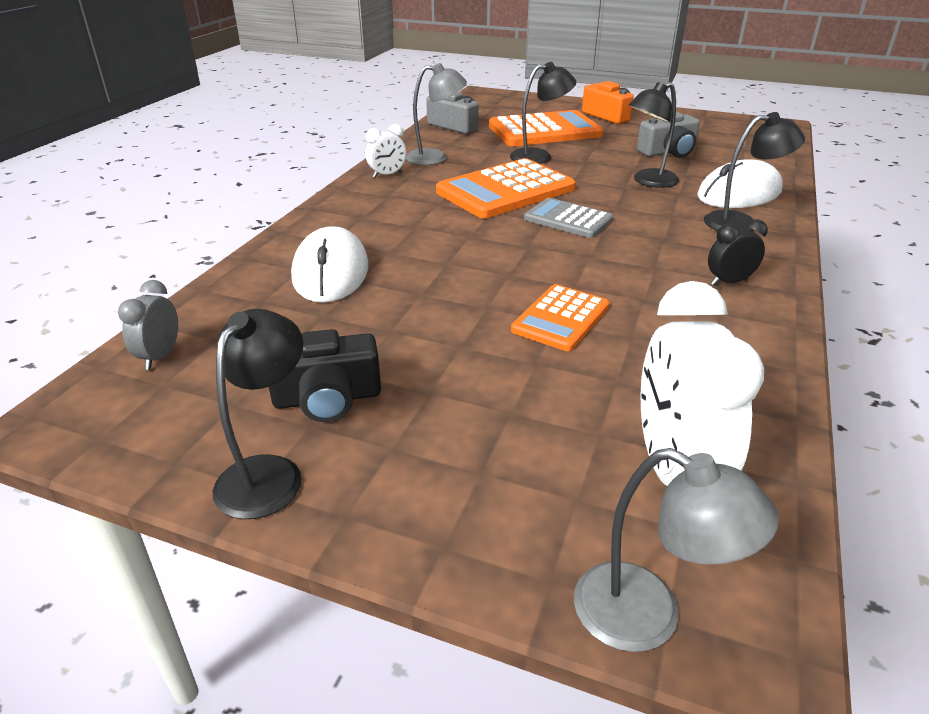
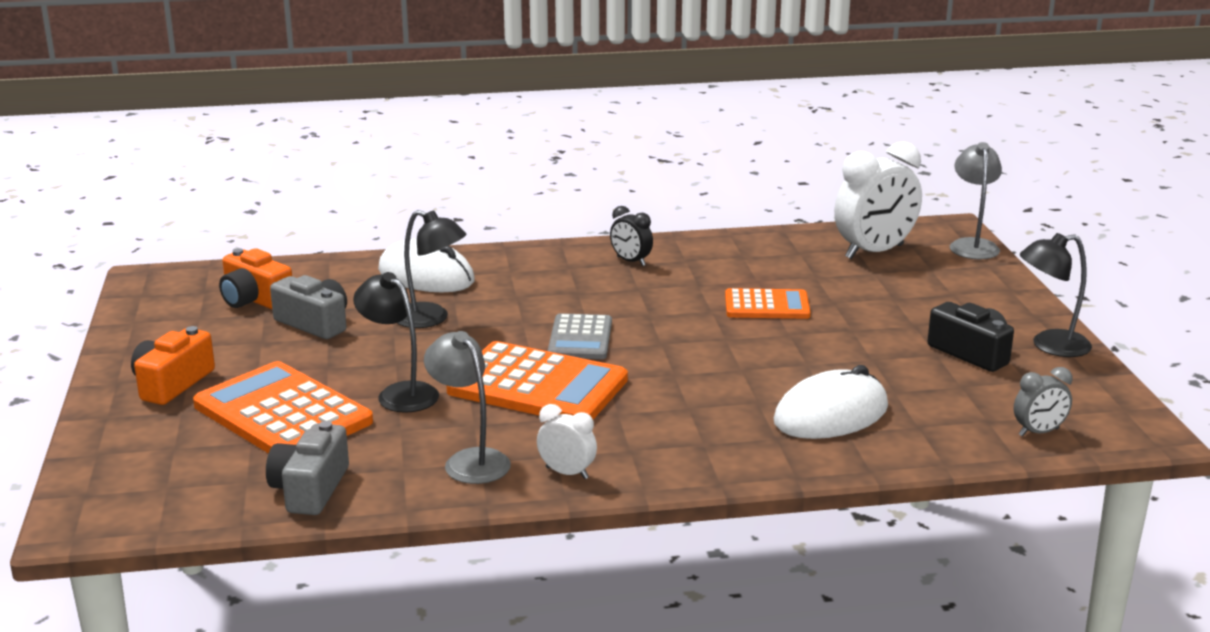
camera: 120 degrees left, 10 degrees down
black lamp [704,112,805,231] -> none
none -> orange camera [219,248,292,309]

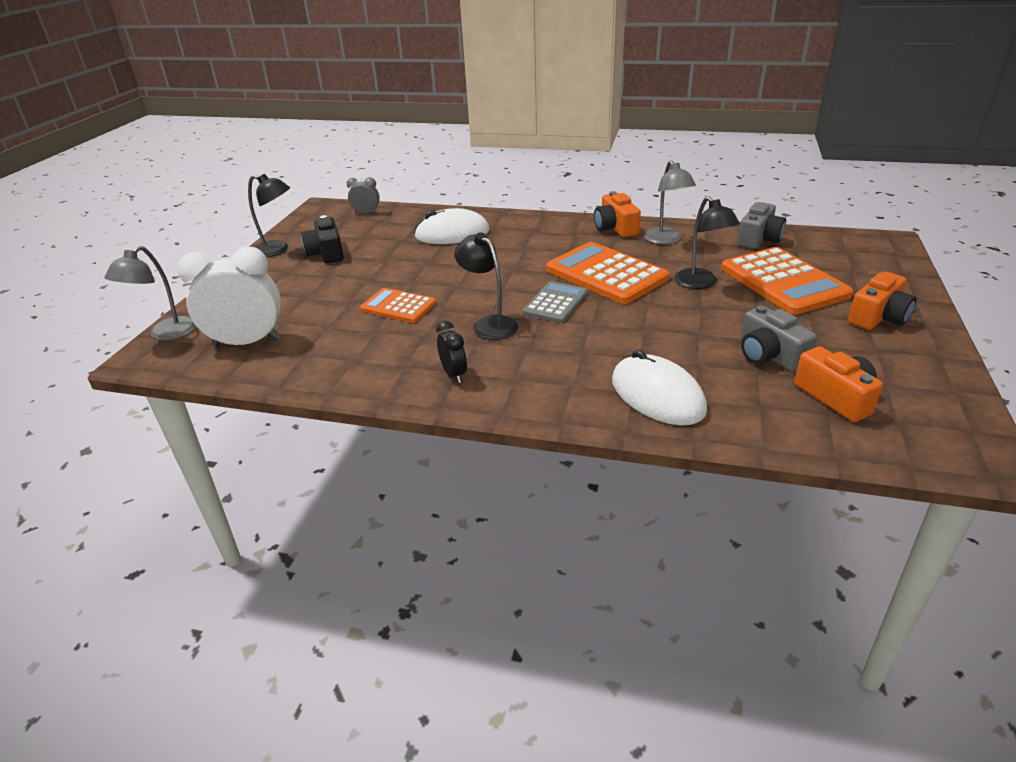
camera: 155 degrees left, 10 degrees up
black lamp [397,210,466,328] -> black lamp moved to [454,232,518,340]
white clock [537,404,597,479] -> orange camera [594,191,641,237]

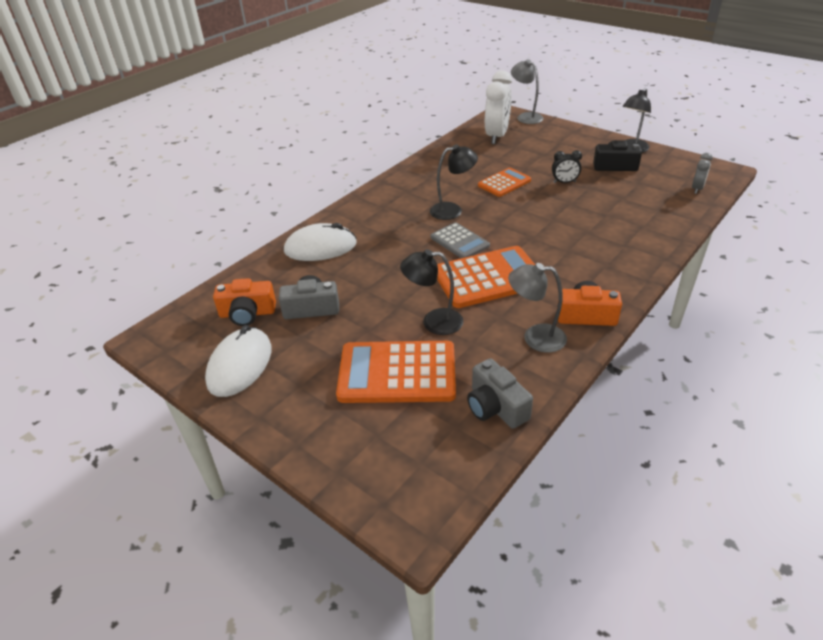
camera: 115 degrees right, 5 degrees up
white mouse [414,208,490,244] -> white mouse moved to [205,325,271,397]
black clock [436,321,467,383] -> black clock moved to [552,150,582,183]
orange camera [848,272,916,330] -> none

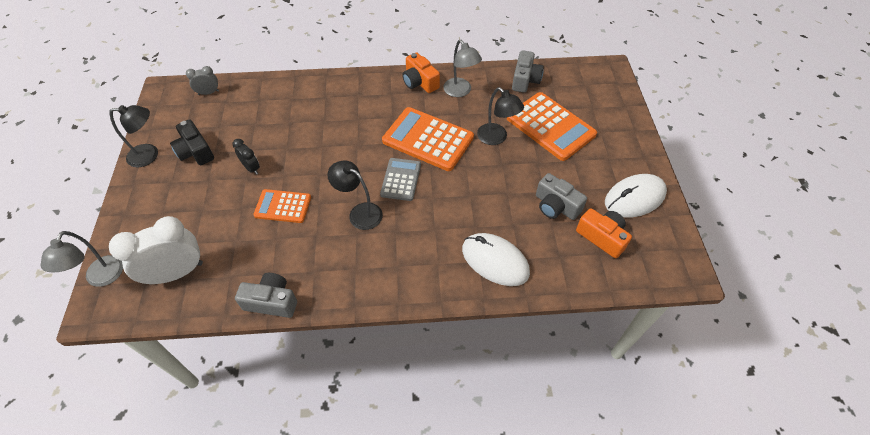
camera: 135 degrees left, 15 degrees up
none -> grey camera [235,273,297,318]

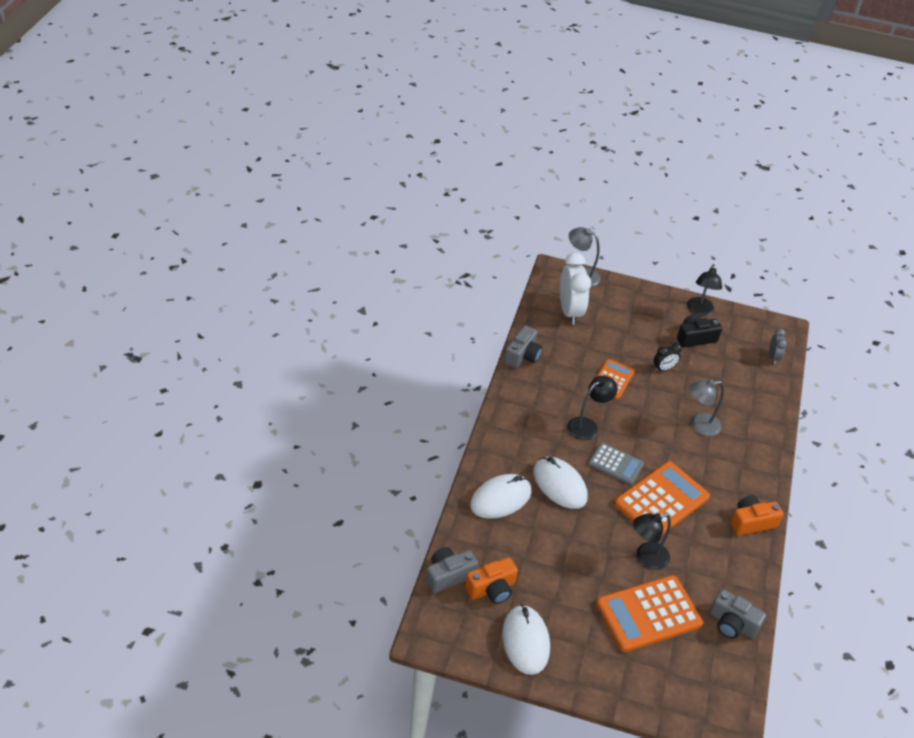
camera: 105 degrees right, 10 degrees down
grey lamp [443,40,482,97] -> grey lamp moved to [689,380,724,436]
grey camera [536,173,587,220] -> grey camera moved to [426,547,478,593]
none -> white mouse [533,457,588,509]

